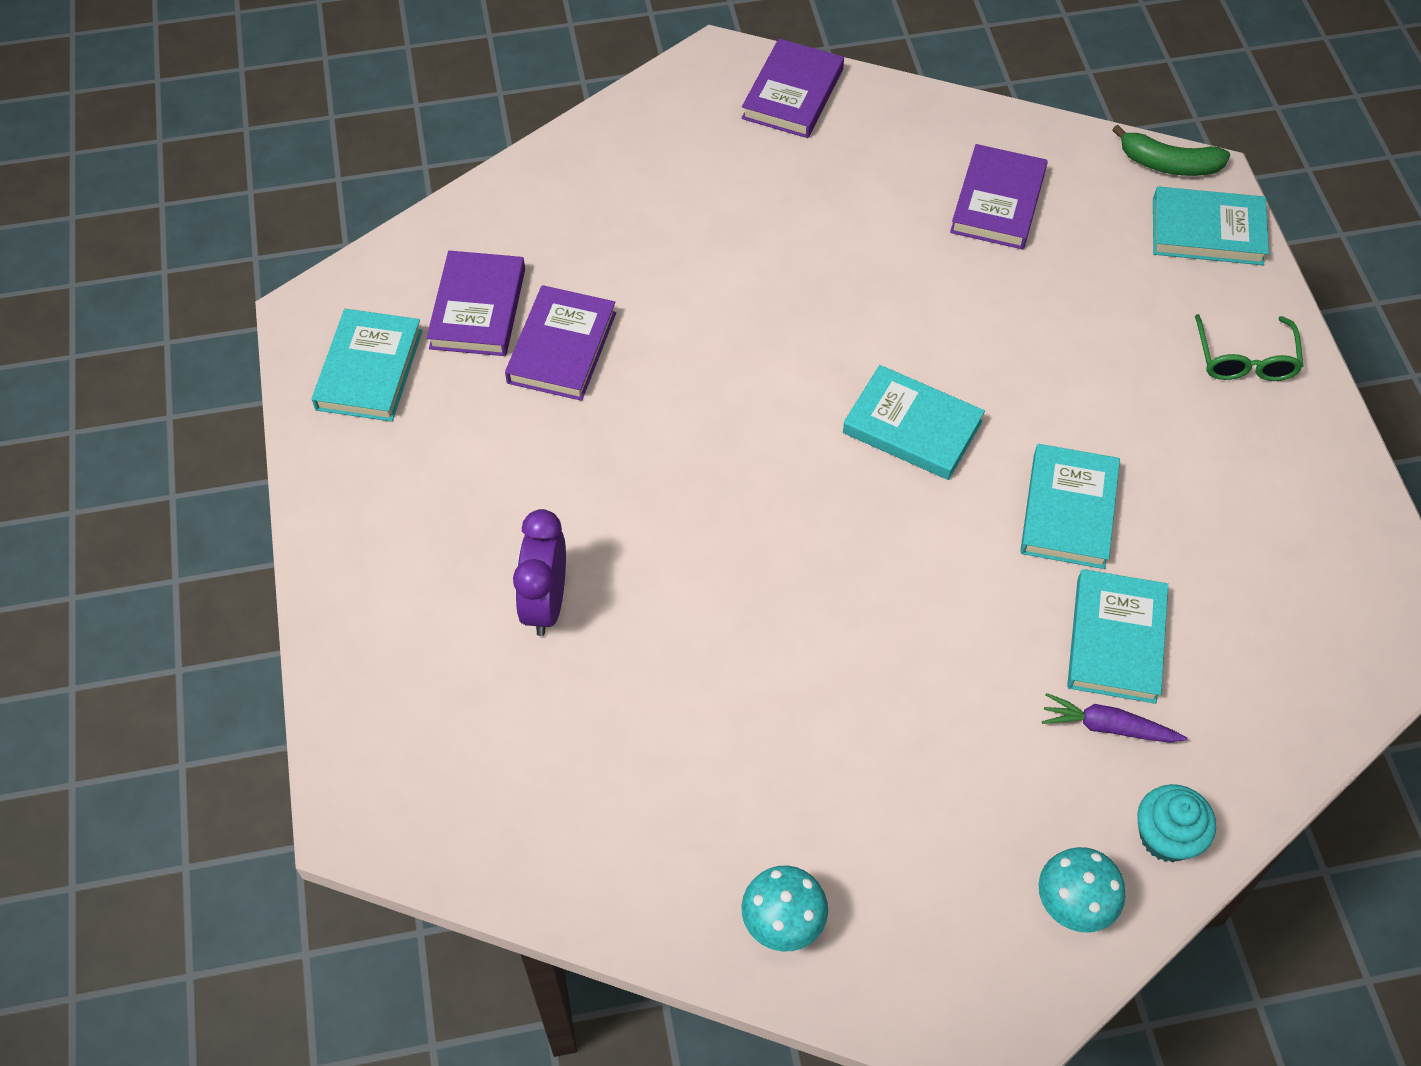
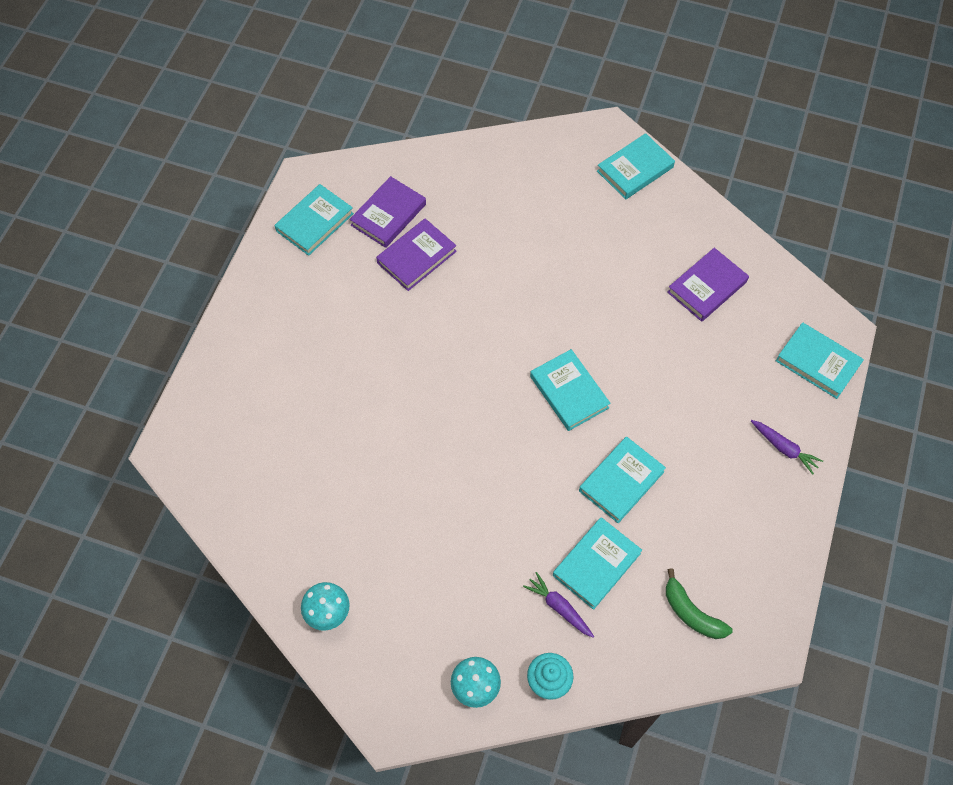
camera: 30 degrees right, 5 degrees up
purple clock [513,509,566,636] -> none
purple book [742,39,844,138] -> turquoise book [597,133,675,199]
green banana [1112,125,1230,176] -> green banana moved to [666,568,733,639]
green glasses [1195,314,1303,381] -> purple carrot [751,420,823,475]

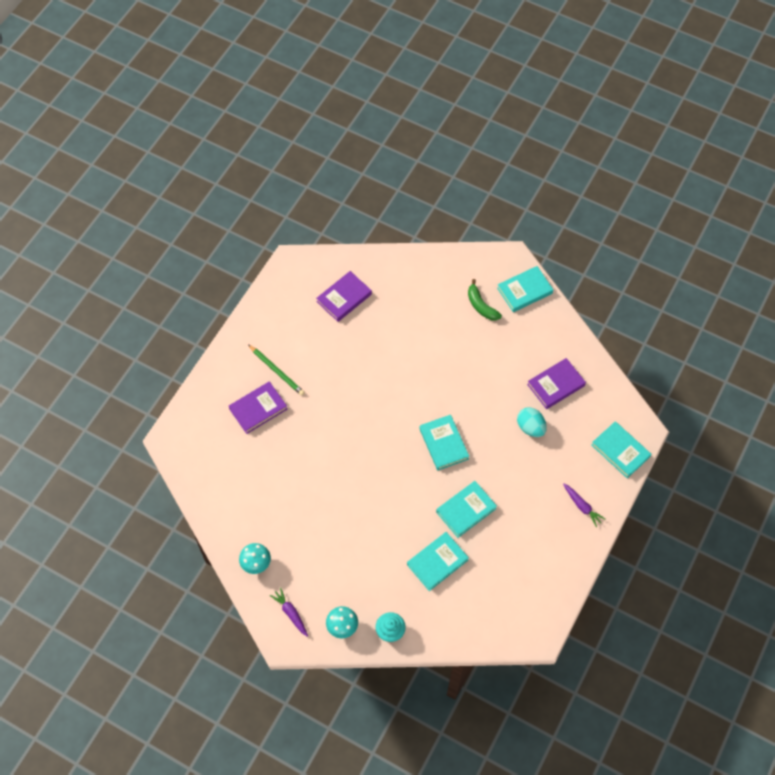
camera: 10 degrees right, 0 degrees up
turquoise book [275,184,354,256] -> none
purple book [376,218,457,291] -> purple book moved to [229,381,287,434]
purple carrot [523,572,594,637] -> purple carrot moved to [270,588,308,637]
green banana [666,568,733,639] -> green banana moved to [468,279,502,320]
none -> green pencil [248,344,305,396]
none -> turquoise egg [517,407,547,437]

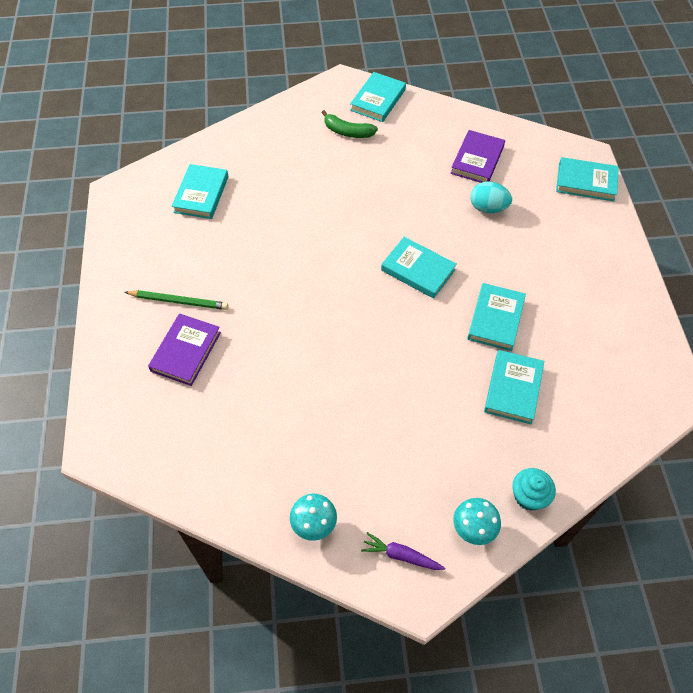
camera: 35 degrees left, 5 degrees down
purple book [316,271,372,322] -> turquoise book [172,164,229,219]
purple carrot [563,483,606,527] -> none

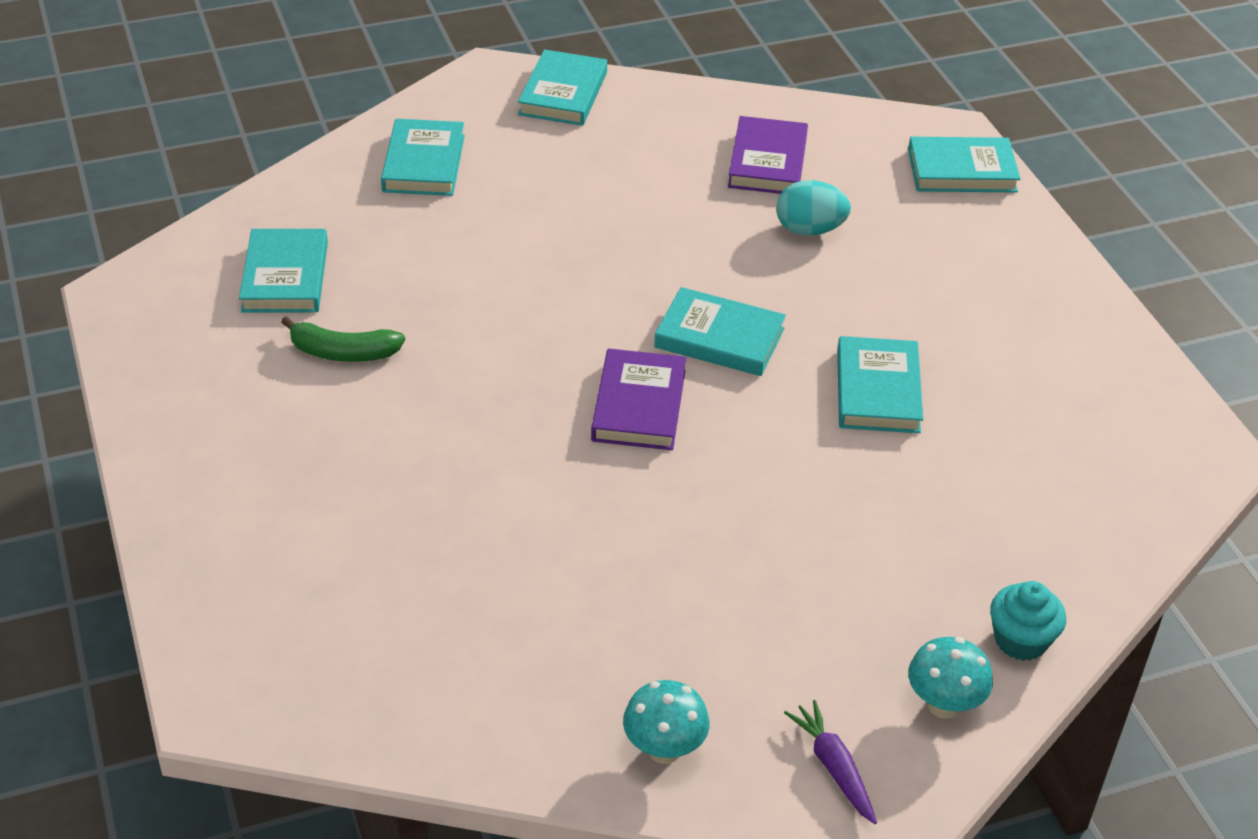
camera: 15 degrees left, 15 degrees down
green pencil [125,290,228,310] -> none
purple book [148,314,221,386] -> purple book moved to [591,349,686,450]
green banana [322,110,378,138] -> green banana moved to [281,316,405,362]
purple carrot [361,532,445,570] -> purple carrot turned 60 degrees clockwise [784,700,877,824]
turquoise book [484,350,544,424] -> turquoise book moved to [381,119,465,196]

